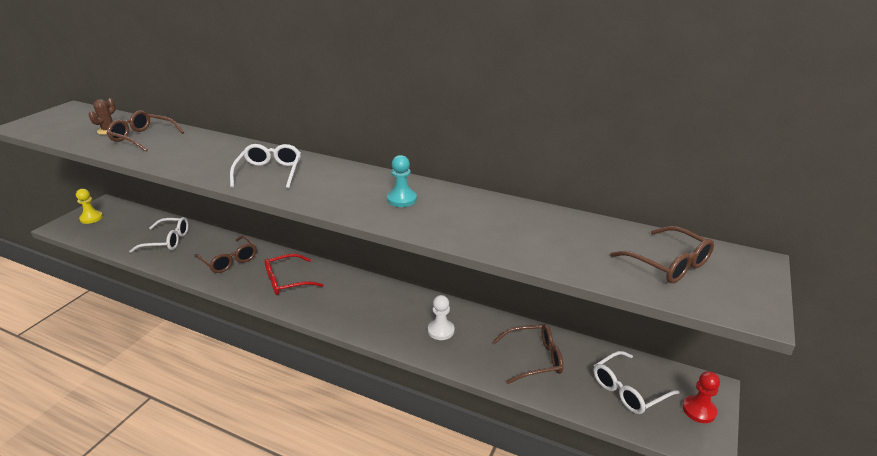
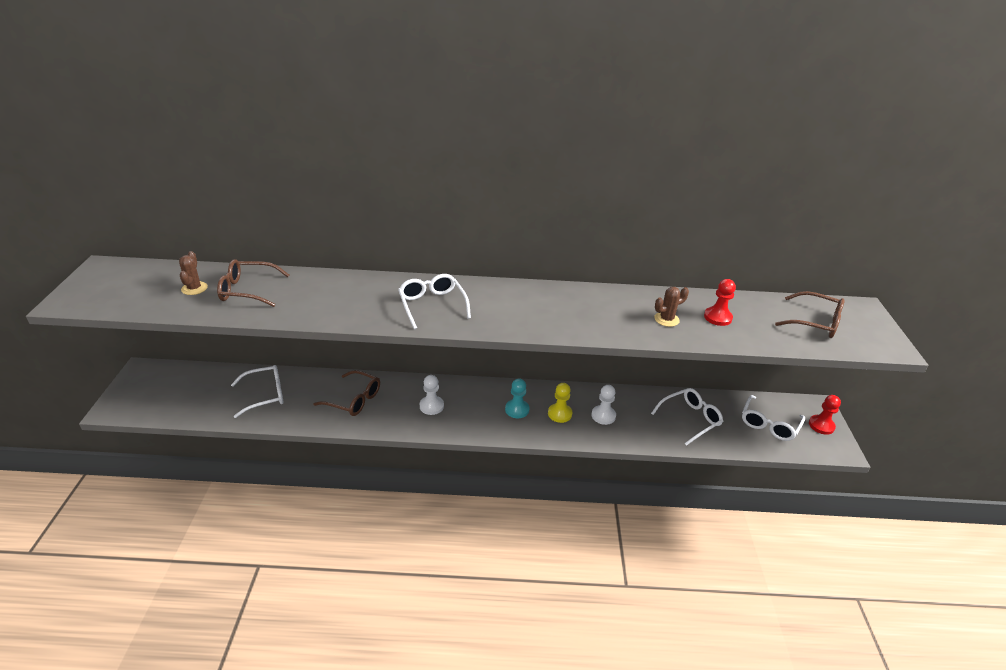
camera: 25 degrees left, 5 degrees up
yellow pawn [76,189,103,224] -> yellow pawn moved to [548,383,572,423]
red glasses [265,254,324,295] -> white pawn [420,375,444,415]
turquoise pawn [387,155,417,207] -> turquoise pawn moved to [505,379,530,418]
brown glasses [493,324,563,384] -> white glasses [651,388,723,446]
none -> brown cactus [654,287,689,327]
none -> red pawn [704,279,736,326]

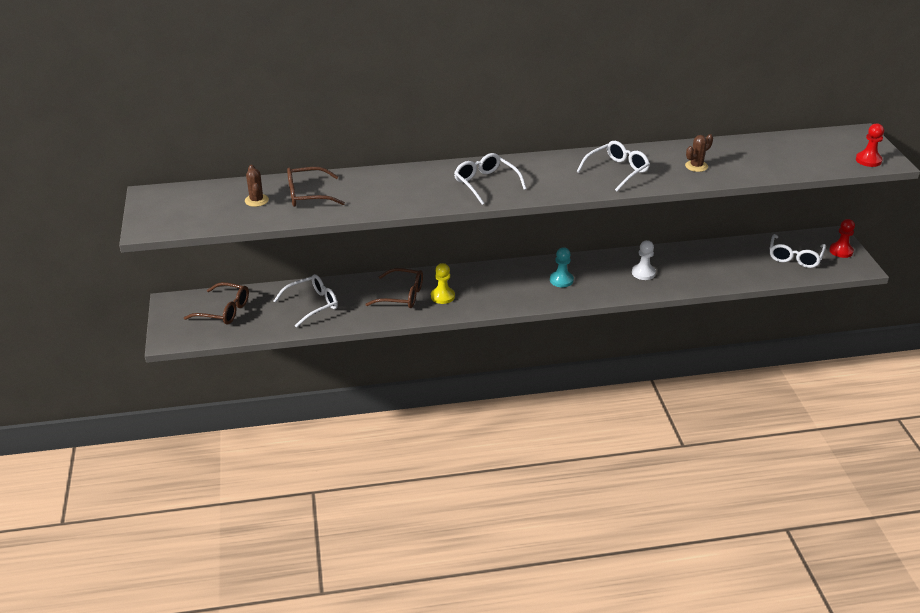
camera: 10 degrees left, 0 degrees up
white pawn [420,375,444,415] -> none
yellow pawn [548,383,572,423] -> yellow pawn moved to [431,263,455,304]
white glasses [651,388,723,446] -> white glasses moved to [577,141,650,191]
red pawn [704,279,736,326] -> red pawn moved to [856,123,884,167]
brown glasses [775,291,845,338] -> brown glasses moved to [184,282,249,325]

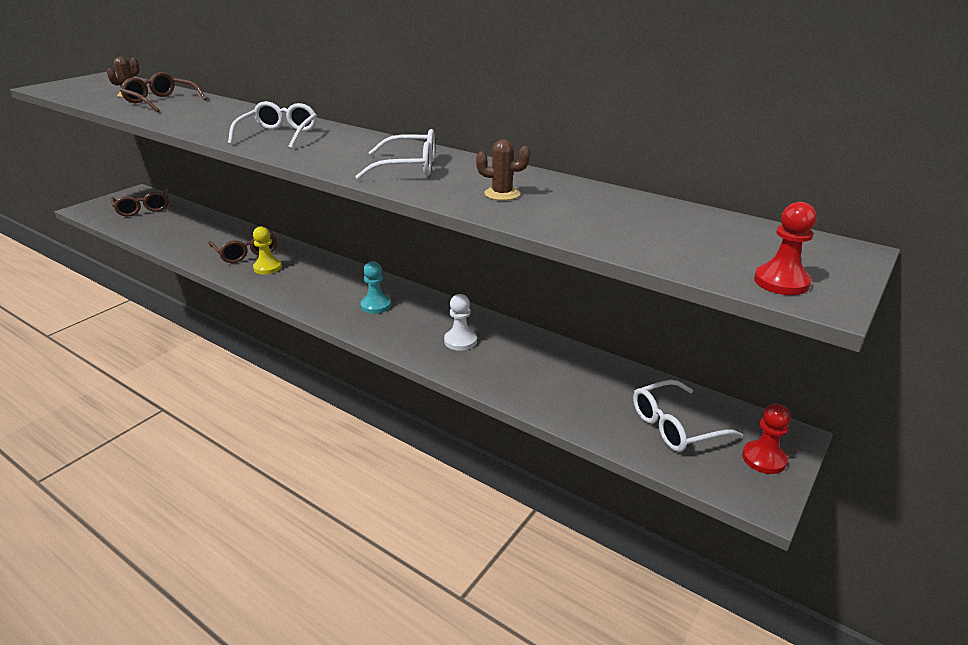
camera: 45 degrees right, 5 degrees down
white glasses [274,274,338,328] -> none

